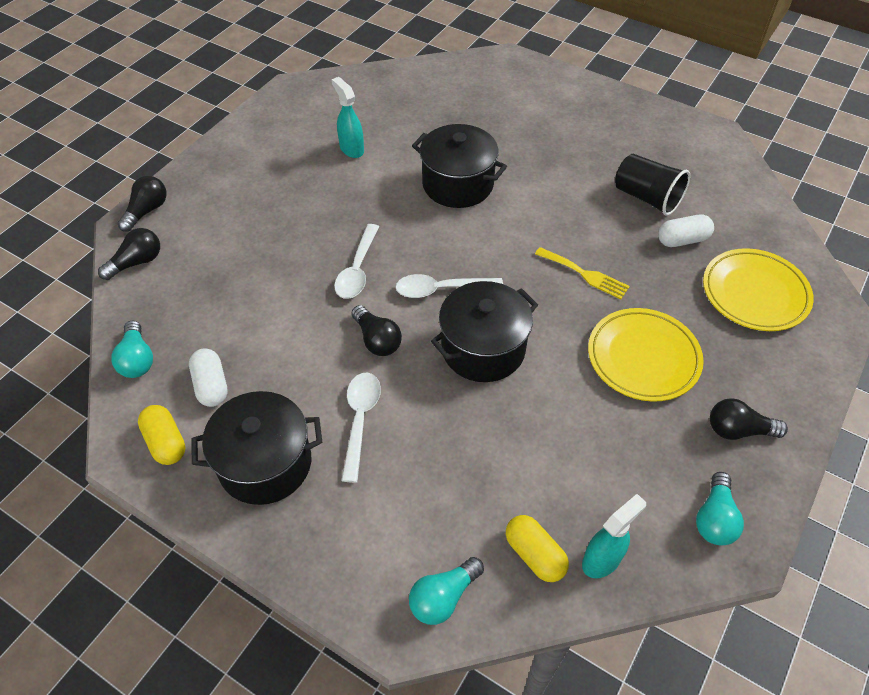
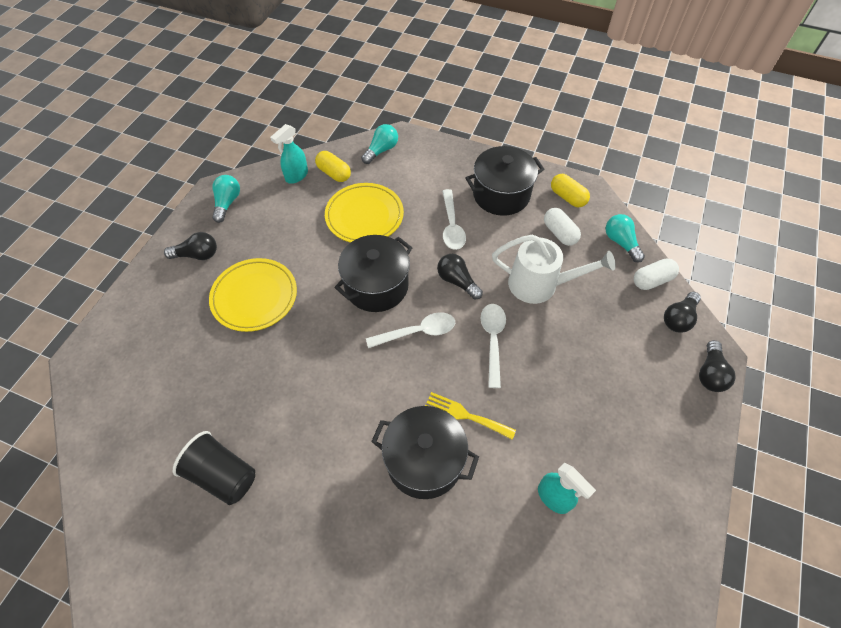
camera: 170 degrees right, 5 degrees up
yellow fork [535,247,630,299] -> yellow fork moved to [425,392,516,440]
white capsule [658,214,714,247] -> white capsule moved to [634,258,679,290]
yellow plate [703,248,814,331] -> yellow plate moved to [325,183,404,243]
none -> white watering can [492,235,616,304]

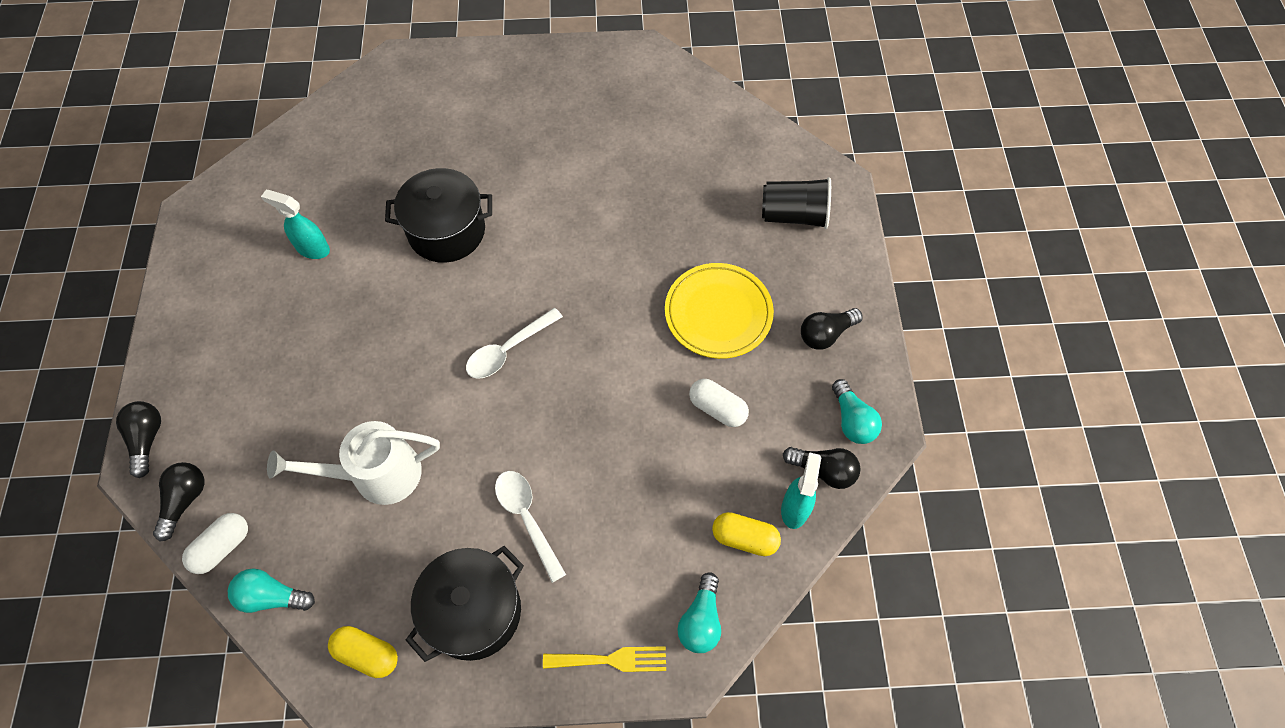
camera: 155 degrees right, 5 degrees up
black cup [173,431,255,505] -> black cup moved to [762,177,831,229]
yellow plate [325,183,404,243] -> none
black pot [334,235,412,312] -> none
yellow fork [425,392,516,440] -> yellow fork moved to [543,646,666,672]
black light bulb [437,254,483,299] -> black light bulb moved to [783,447,861,489]
white spoon [481,304,506,388] -> none
white capsule [544,208,581,246] -> white capsule moved to [689,379,749,427]
turquoise light bulb [605,214,645,262] -> turquoise light bulb turned 150 degrees clockwise [228,568,315,613]

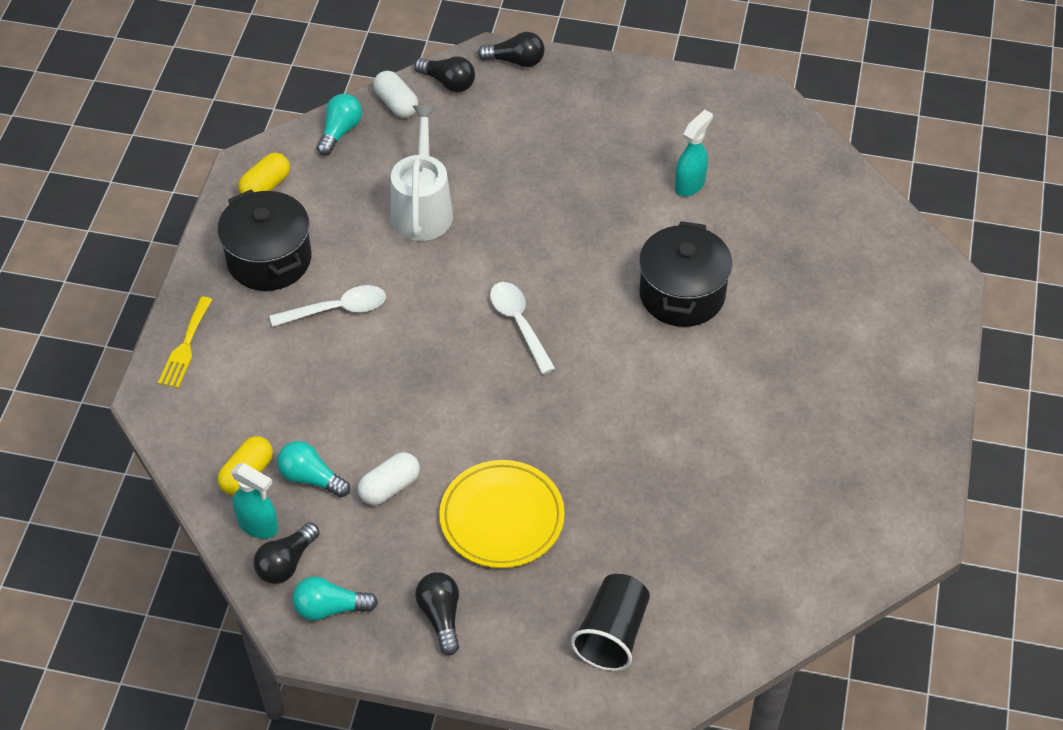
camera: 105 degrees right, 10 degrees down
turquoise light bulb [677,572,721,653] -> turquoise light bulb moved to [277,441,350,498]

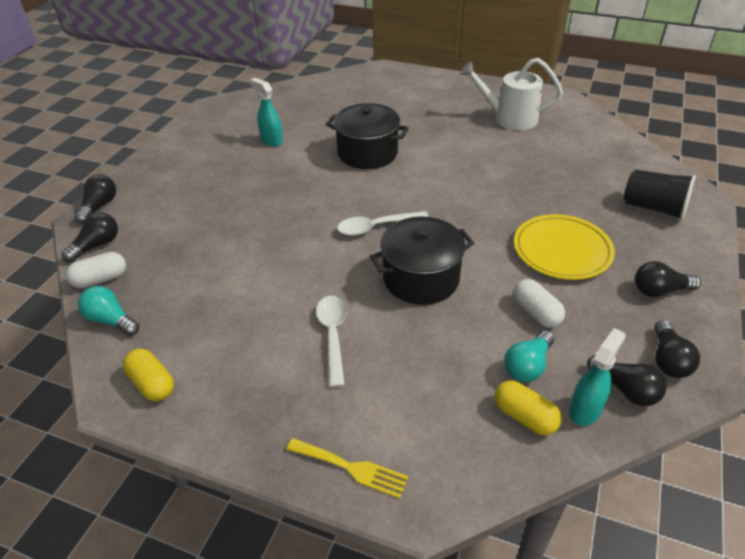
camera: 80 degrees left, 10 degrees down
black pot [217,190,312,291] -> black pot moved to [370,216,474,305]
turquoise light bulb [292,577,378,621] -> black light bulb [654,320,700,378]
white watering can [391,105,453,241] -> white watering can moved to [460,58,563,130]

